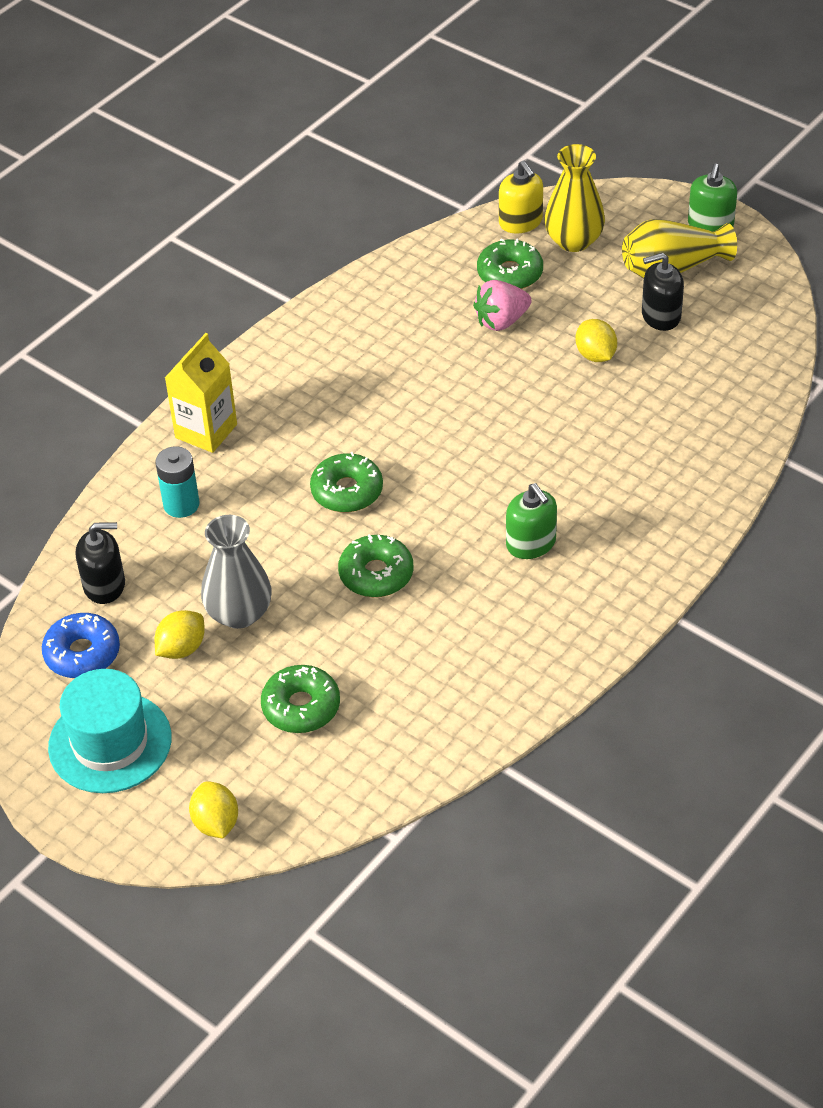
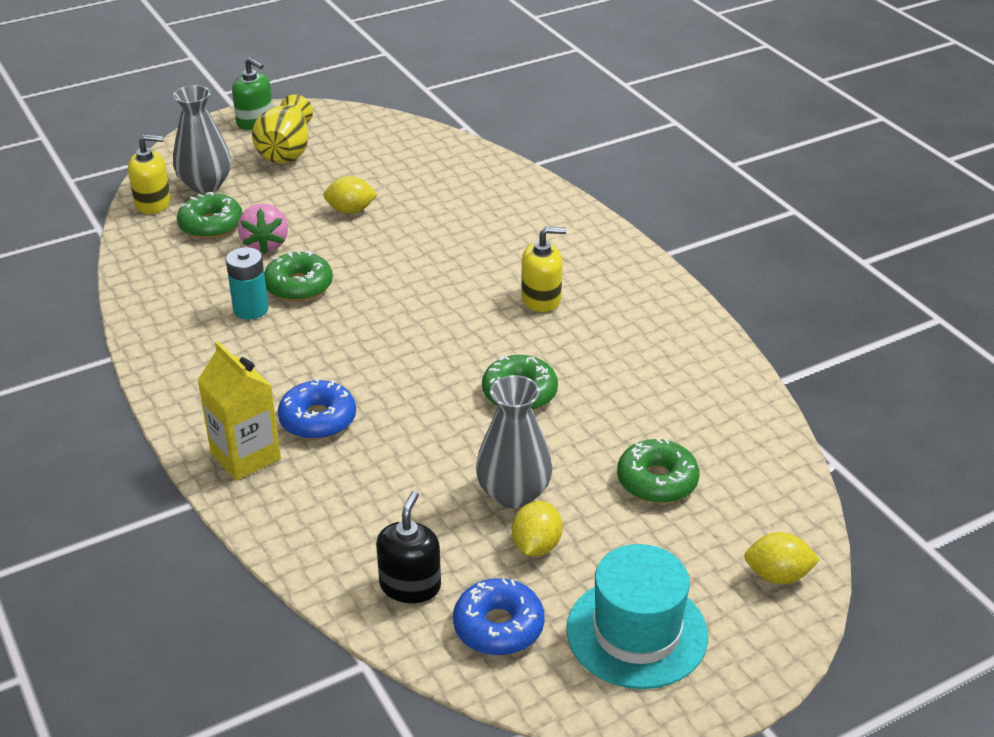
camera: 70 degrees left, 10 degrees down
turquoise battery [155,446,200,518] -> turquoise battery moved to [226,247,269,320]
yellow lemon [155,610,205,659] -> yellow lemon turned 45 degrees clockwise [512,501,563,557]
green donut [310,452,383,512] -> green donut moved to [264,251,333,301]
green soap dispenser [506,483,557,559] -> yellow soap dispenser [521,227,567,312]
yellow vase [544,144,605,252] -> grey vase [173,85,231,193]
black soap dispenser [642,253,684,331] -> none
none -> blue donut [278,378,356,439]

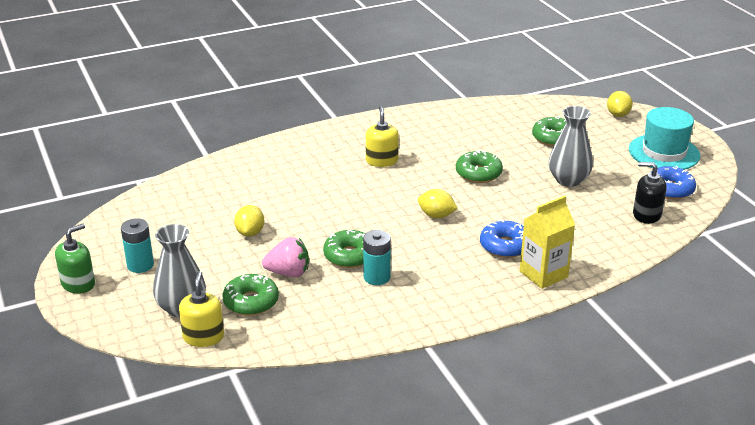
camera: 85 degrees left, 5 degrees down
yellow vase [252,94,313,164] -> turquoise battery [121,218,154,273]
yellow lemon [512,501,563,557] -> yellow lemon moved to [418,189,458,218]

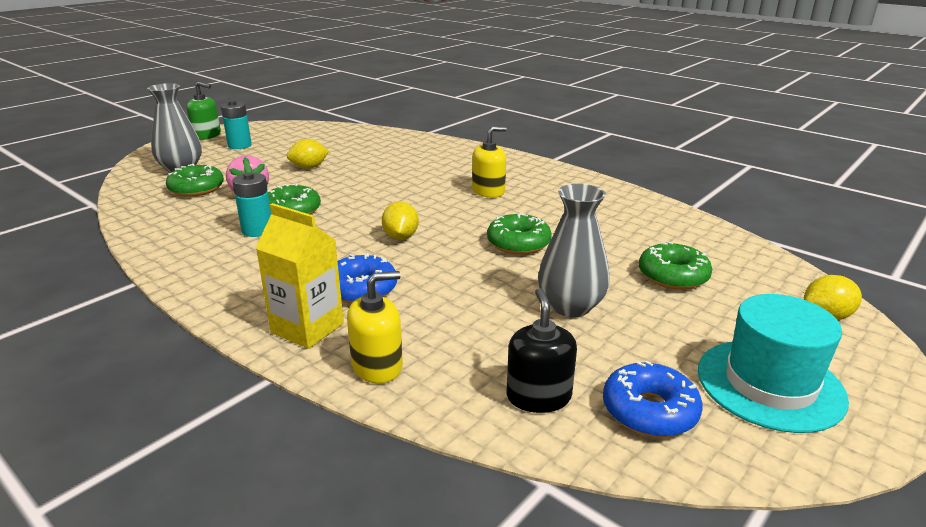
camera: 65 degrees right, 5 degrees down
yellow soap dispenser [179,271,224,347] -> yellow soap dispenser moved to [347,271,403,383]

